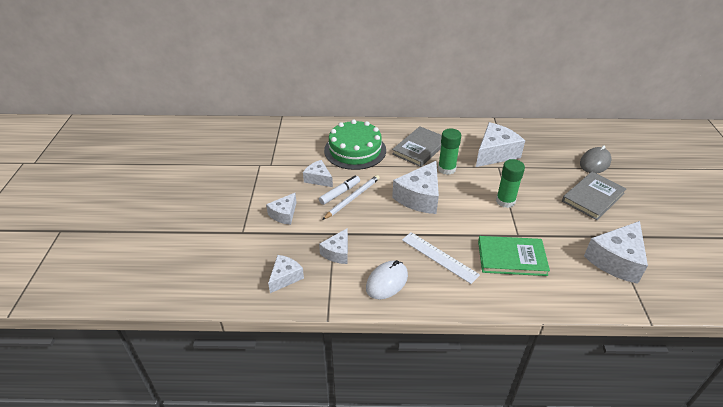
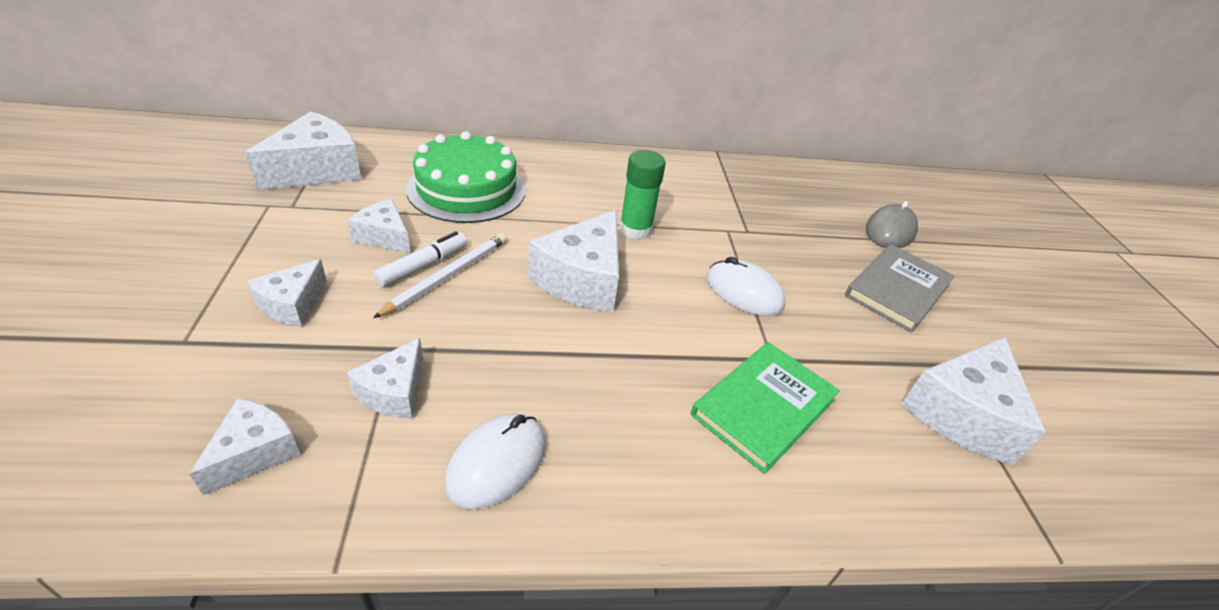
camera: 10 degrees left, 0 degrees up
grey book [392,126,442,167] -> none
white ruler [402,232,480,284] -> none
white cheese [476,122,525,167] -> white cheese moved to [245,111,361,190]
green book [478,236,550,276] -> green book turned 45 degrees counterclockwise [691,342,840,474]
green glue stick [496,159,525,208] -> white mouse [707,257,785,316]

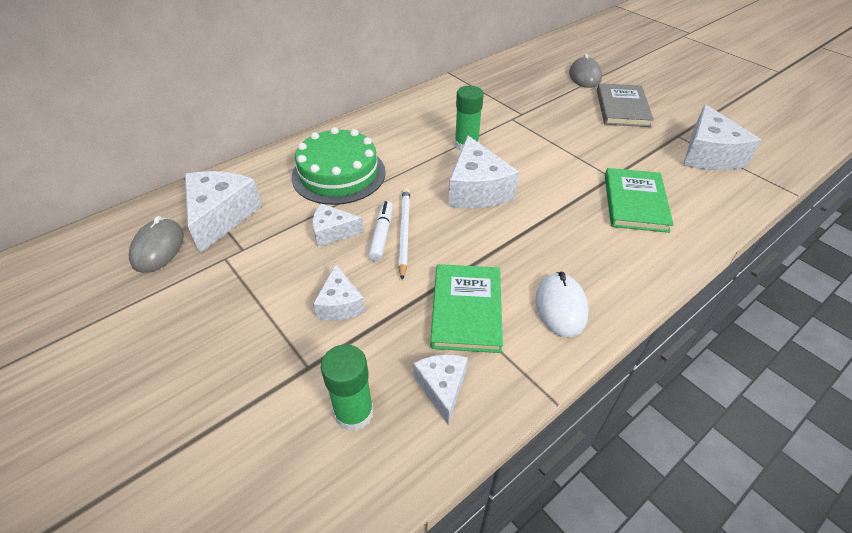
camera: 30 degrees left, 5 degrees up
white cheese [347,338,423,419] -> green book [430,264,503,353]
white mouse [707,257,785,316] -> none
none -> grey mouse [129,216,184,273]
none -> green glue stick [321,344,374,431]

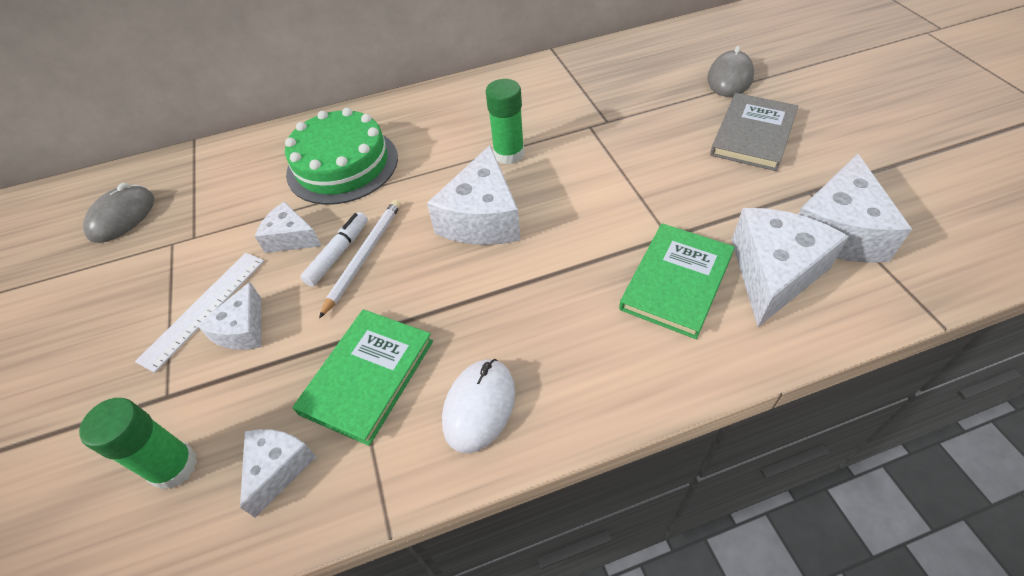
camera: 25 degrees right, 5 degrees up
white cheese [185,171,262,253] -> white cheese moved to [732,208,849,327]
none -> white ruler [135,253,264,373]

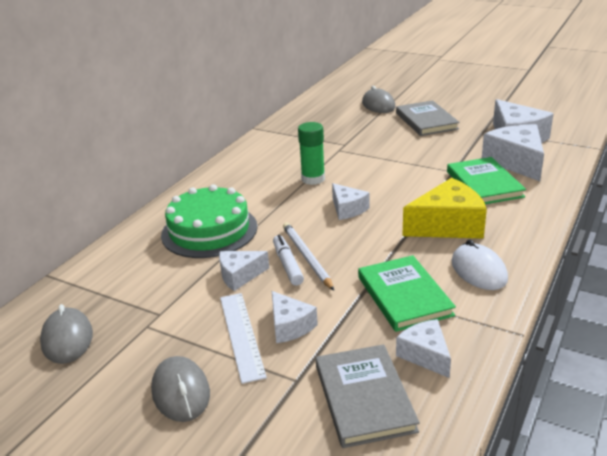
camera: 45 degrees left, 20 degrees down
green glue stick [79,398,197,490] -> grey book [316,344,420,448]
white cheese [427,145,521,245] -> white cheese [332,183,369,220], size x0.58
none -> grey mouse [151,356,210,422]
none -> yellow cheese [402,178,487,239]

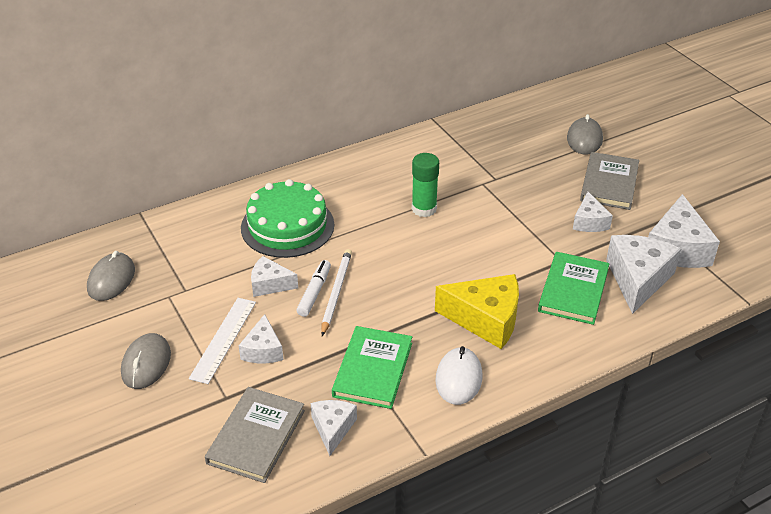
camera: 30 degrees right, 10 degrees up
white cheese [332,183,369,220] -> white cheese moved to [573,192,613,232]

